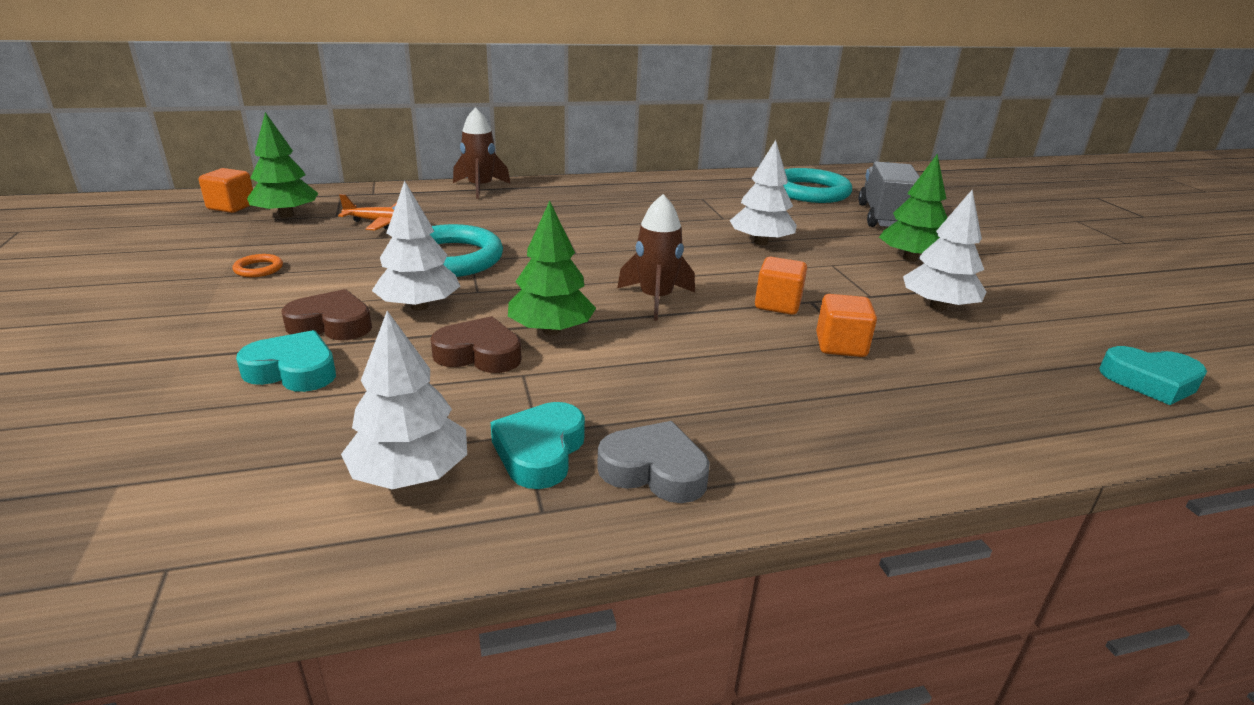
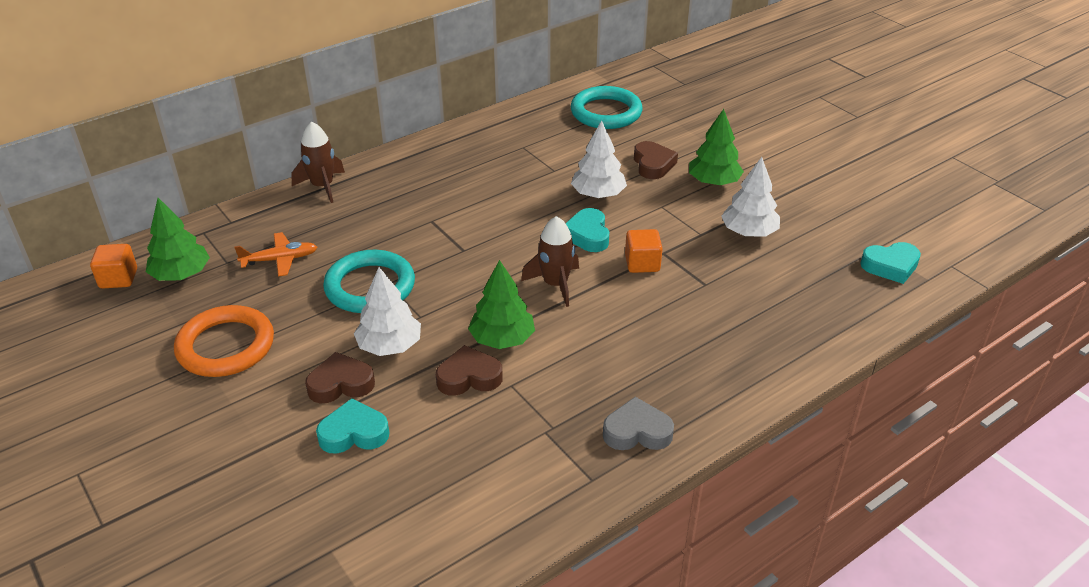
camera: 20 degrees left, 10 degrees up
orange ring [232,254,283,277] -> orange ring [174,305,274,377], size x2.45
white tree [341,311,467,489] -> none
turquoise heart [491,402,585,489] -> turquoise heart moved to [566,208,609,252]
orange cube [816,294,877,357] -> none
grey truck [858,162,920,227] -> none
none -> brown heart [634,141,678,179]

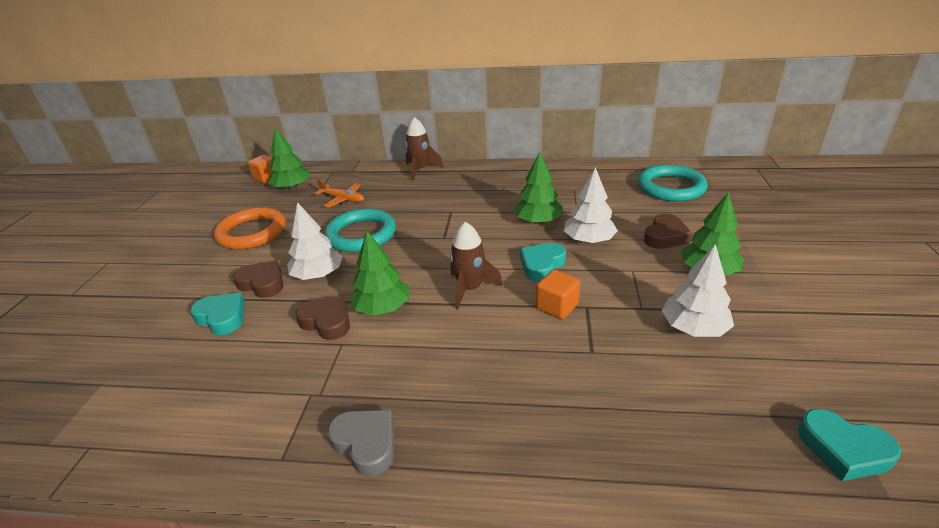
camera: 45 degrees right, 5 degrees down
none -> green tree [514,151,563,224]

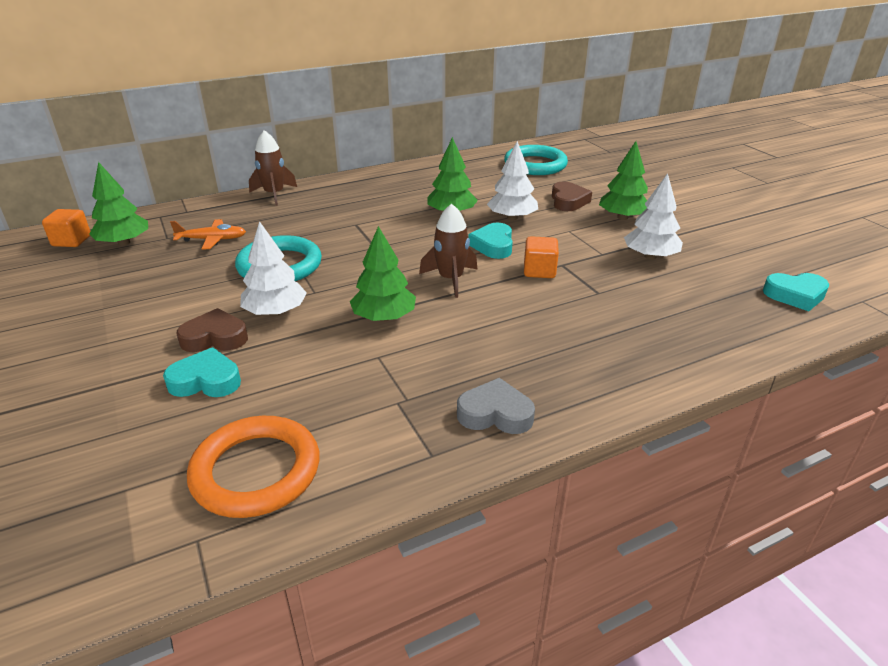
camera: 35 degrees left, 0 degrees up
orange ring [214,207,286,250] -> orange ring moved to [187,416,319,518]
brown heart [295,296,350,340] -> none

